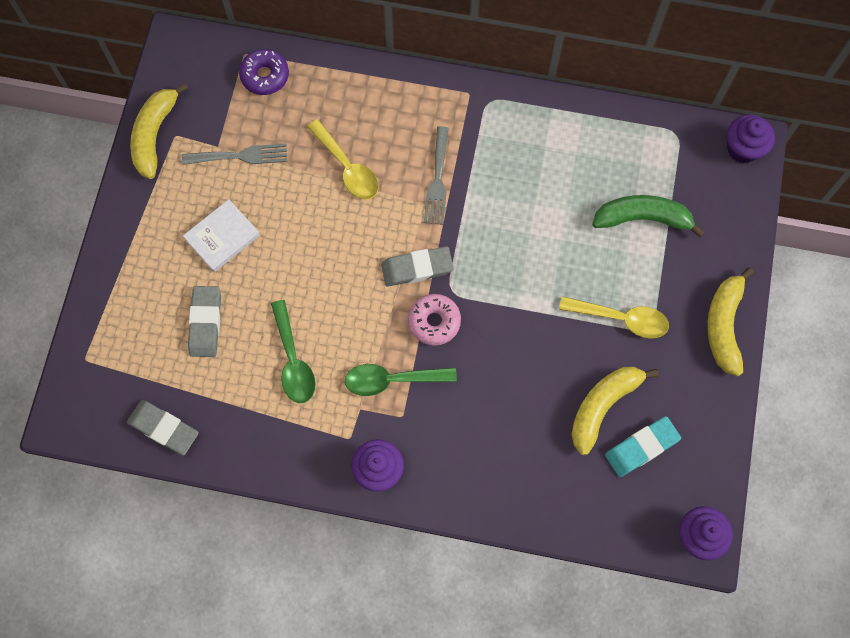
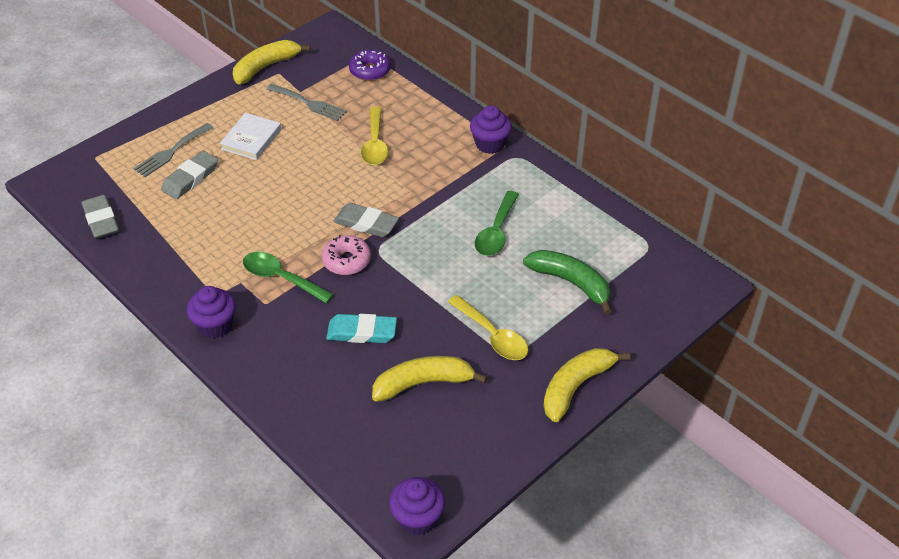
camera: 35 degrees right, 25 degrees down
white book [183,199,260,272] -> white book turned 60 degrees counterclockwise [220,113,281,160]
green spoon [271,300,316,403] -> green spoon moved to [475,191,519,256]
grey fork [424,126,449,225] -> grey fork moved to [133,123,213,177]
turquoise eraser [605,416,681,477] -> turquoise eraser moved to [326,314,397,343]
purple cupcake [727,114,775,163] -> purple cupcake moved to [470,106,512,154]

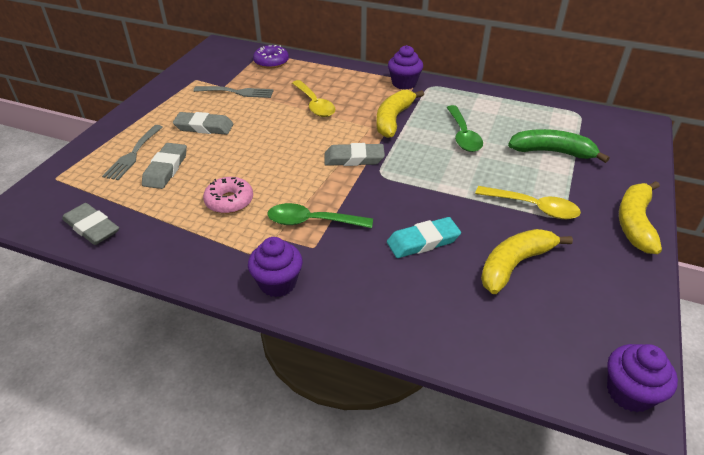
camera: 25 degrees left, 5 degrees down
white book [220,113,281,160] -> grey eraser [173,112,233,135]
yellow banana [233,40,311,84] -> yellow banana moved to [376,90,424,138]
pink donut [321,235,371,275] -> pink donut moved to [203,177,253,214]

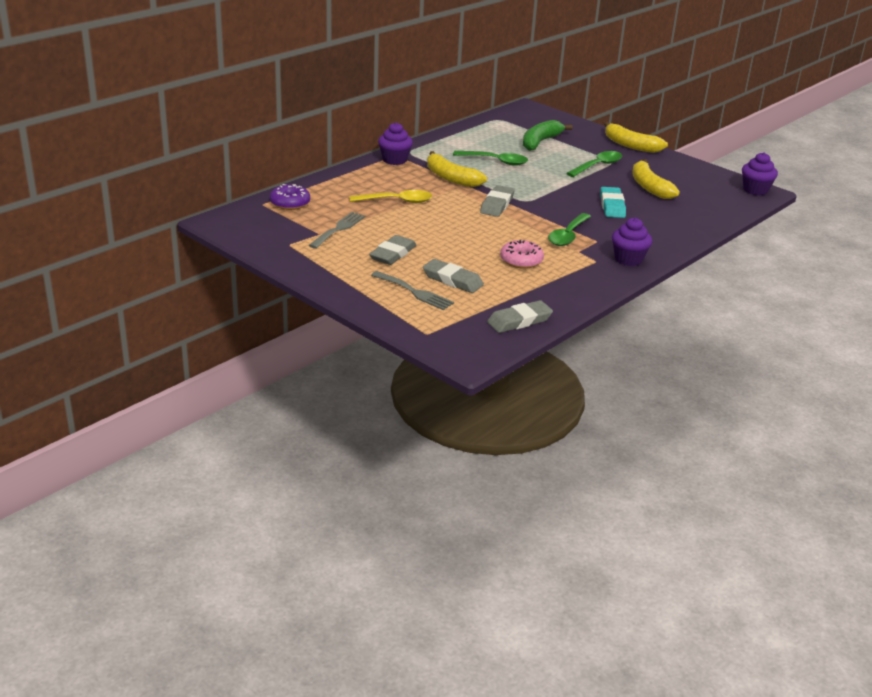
camera: 70 degrees left, 10 degrees down
yellow spoon [475,186,581,219] -> green spoon [566,151,622,177]

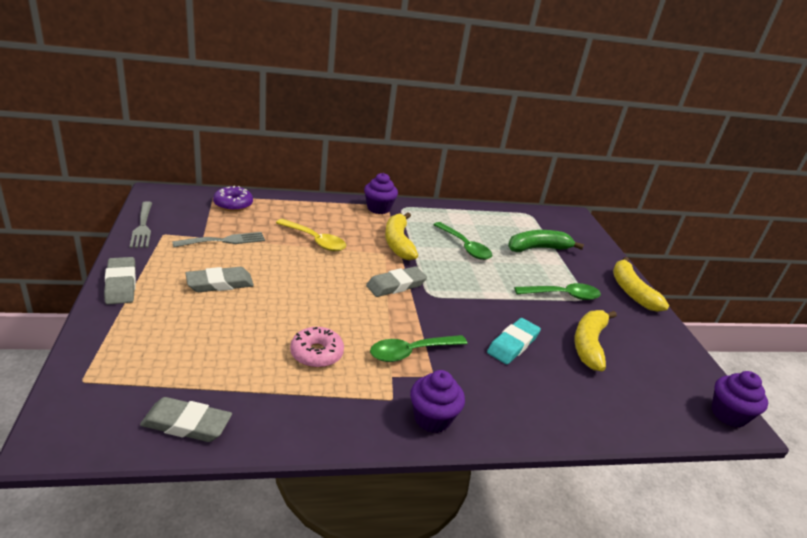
camera: 35 degrees right, 0 degrees up
grey fork [371,271,454,310] -> grey fork moved to [130,201,152,248]
grey eraser [423,259,484,293] -> grey eraser moved to [104,257,136,304]

